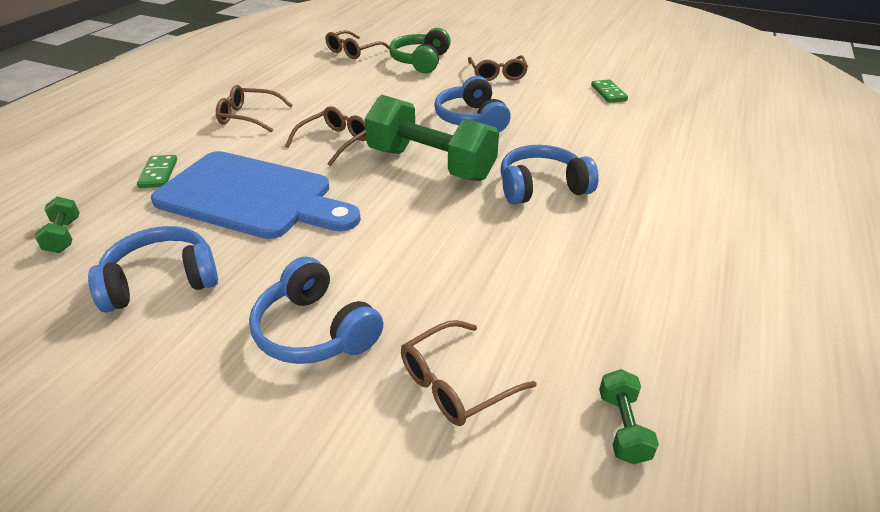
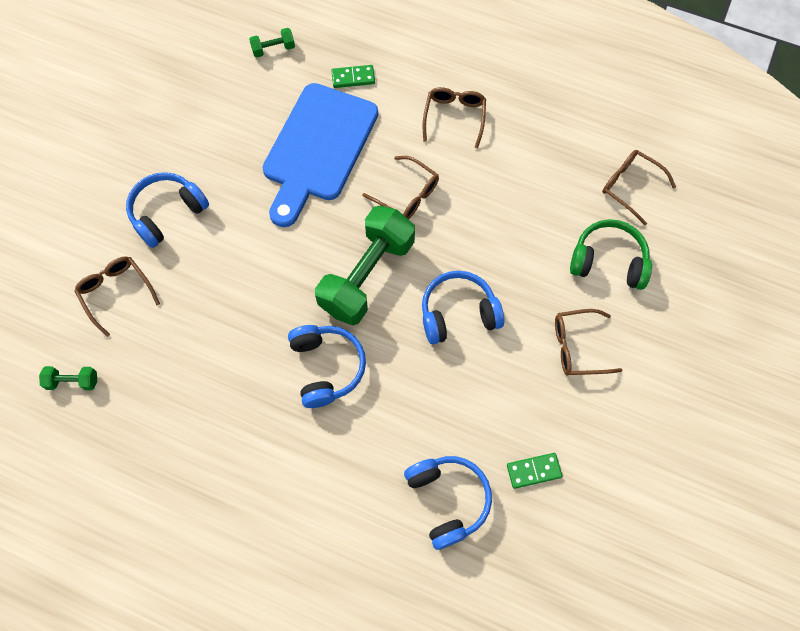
camera: 90 degrees right, 30 degrees up
blue headphones [88,226,218,312] -> blue headphones moved to [404,456,492,550]

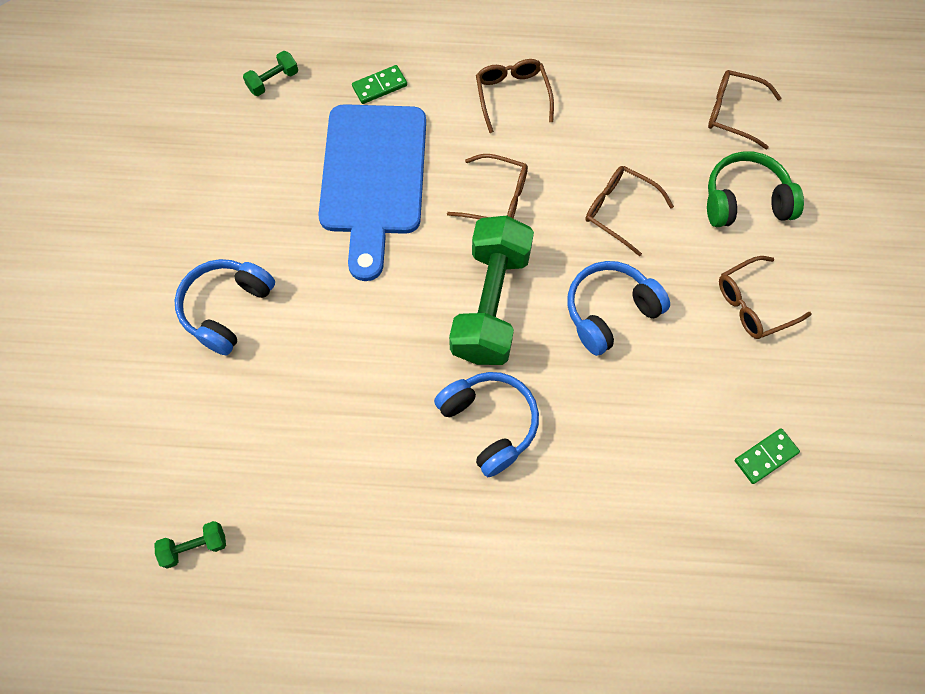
camera: 20 degrees left, 0 degrees up
brown glasses [74,257,160,337] -> brown glasses moved to [585,166,674,257]
blue headphones [404,456,492,550] -> none

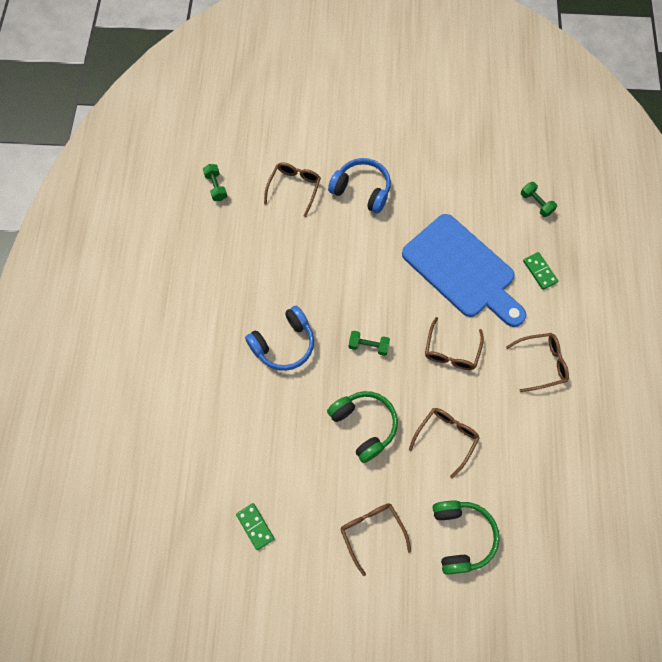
camera: 90 degrees right, 0 degrees up
blue cutting board [318,104,426,281] -> blue cutting board turned 135 degrees counterclockwise [402,214,527,327]
green dumbbell [449,215,534,365] -> green dumbbell [349,331,390,356], size x0.42
blue headphones [567,261,670,356] -> green headphones [327,391,398,463]
brown glasses [708,70,781,150] -> brown glasses moved to [264,162,321,217]

